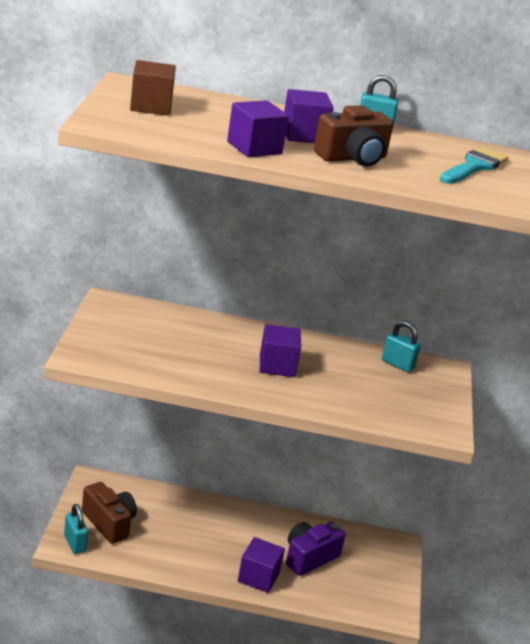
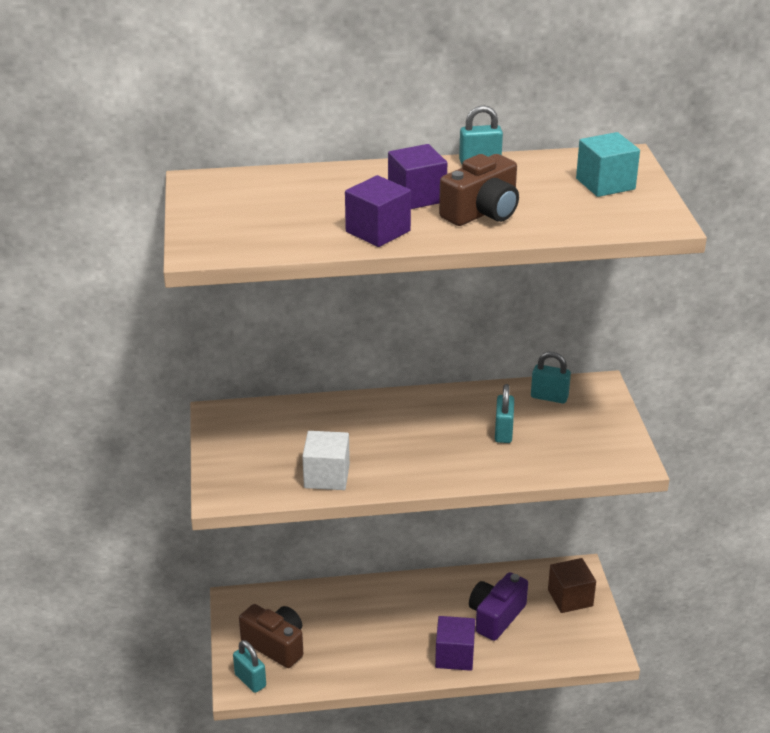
camera: 10 degrees left, 5 degrees up
brown cube [130,60,176,116] -> brown cube moved to [548,558,596,613]
purple cube [260,324,301,377] -> none
turquoise brush [440,147,509,184] -> turquoise cube [576,132,640,197]
none -> white cube [302,431,350,490]
none -> turquoise padlock [495,384,514,443]

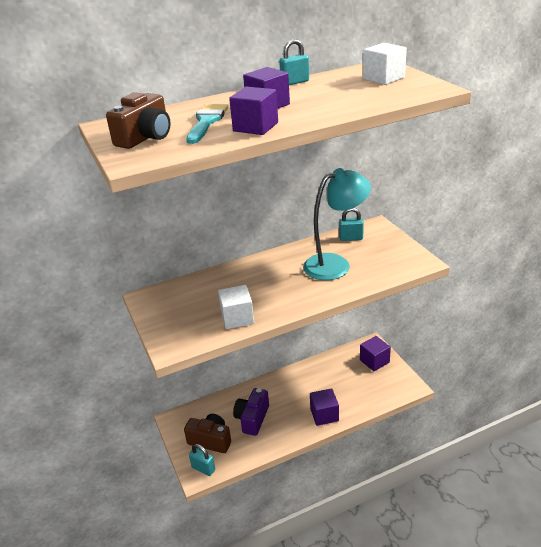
camera: 15 degrees left, 0 degrees up
brown camera [439,154,519,226] -> brown camera moved to [106,92,171,149]
purple camera [469,572,528,641] -> purple camera moved to [233,388,269,436]
turquoise padlock [495,384,514,443] -> turquoise lamp [303,168,371,280]
brown cube [548,558,596,613] -> purple cube [360,336,391,371]
turquoise cube [576,132,640,197] -> white cube [363,43,407,85]
none -> turquoise brush [186,104,228,144]

